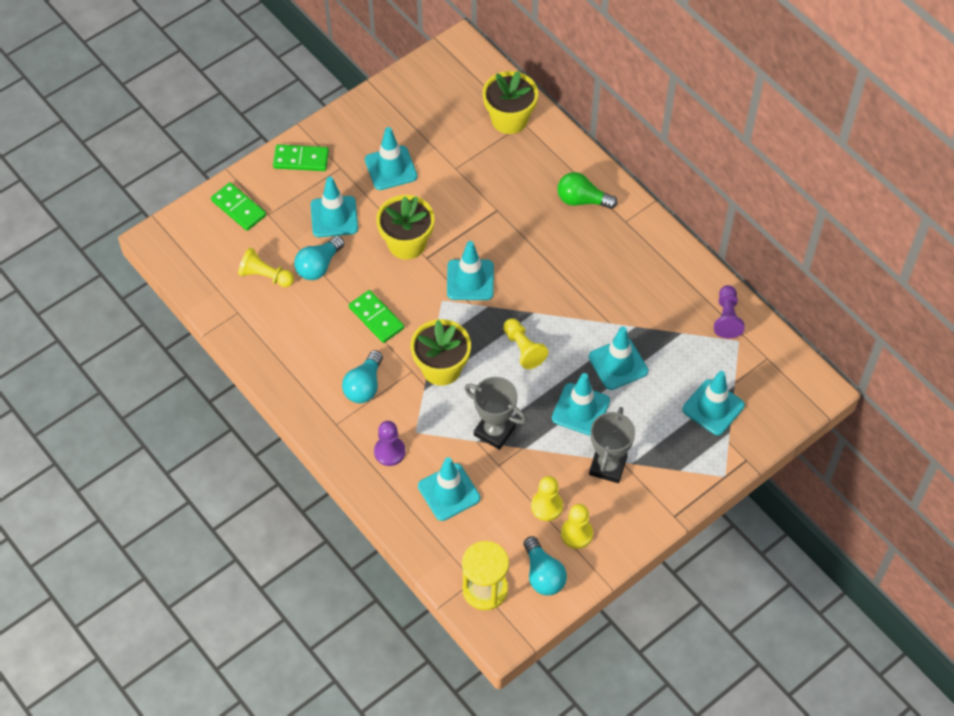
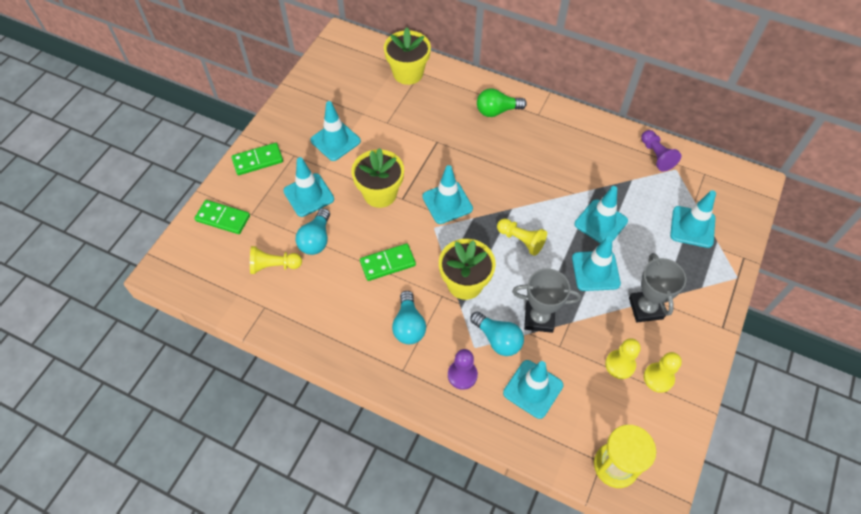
camera: 25 degrees left, 0 degrees up
green domino [349,290,404,343] -> green domino turned 45 degrees counterclockwise [360,243,416,281]
turquoise light bulb [523,536,567,595] -> turquoise light bulb moved to [470,312,524,356]

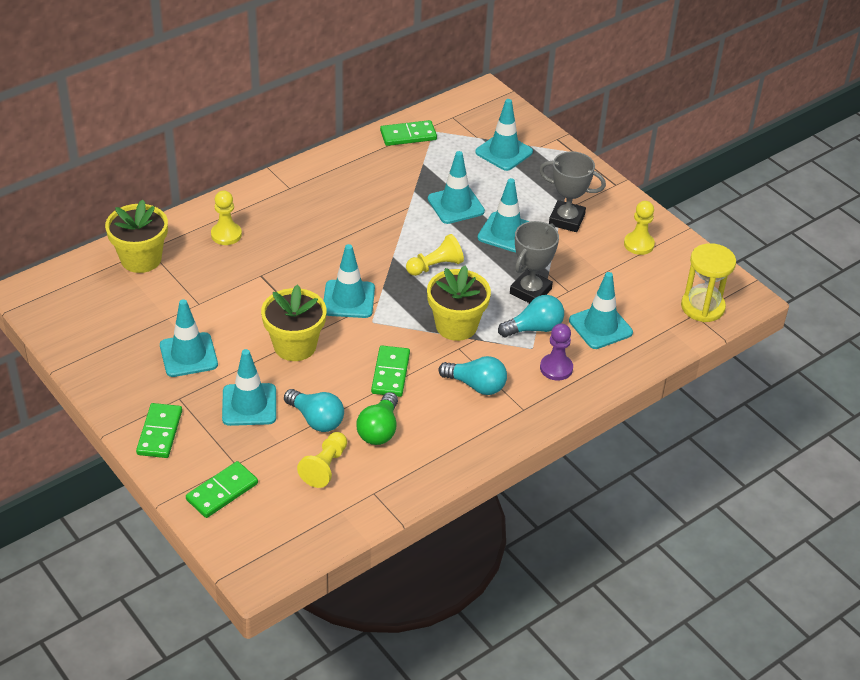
camera: 65 degrees left, 15 degrees down
green light bulb [477,89,527,117] -> green light bulb moved to [356,392,398,445]
yellow pawn [605,338,641,379] -> yellow pawn moved to [211,190,242,245]
purple pawn [641,130,681,172] -> green domino [380,120,437,146]

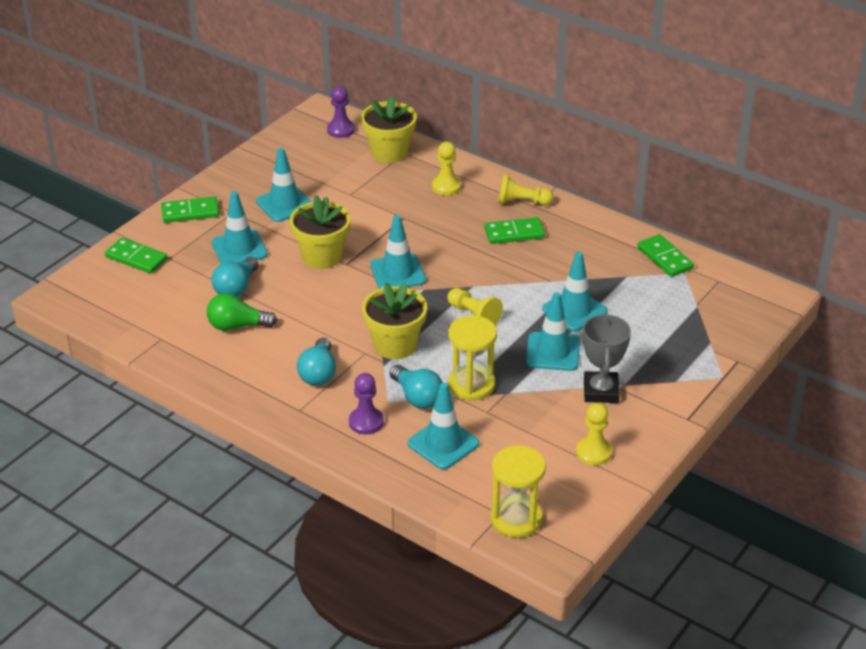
camera: 75 degrees right, 5 degrees down
yellow pawn [297,432,347,488] -> yellow pawn moved to [498,174,553,206]
green domino [371,346,410,397] -> green domino moved to [485,217,545,244]
turquoise traffic cone [475,99,533,171] -> none
grey trophy [510,221,559,303] -> yellow hourglass [448,316,497,401]
none -> purple pawn [327,86,355,138]

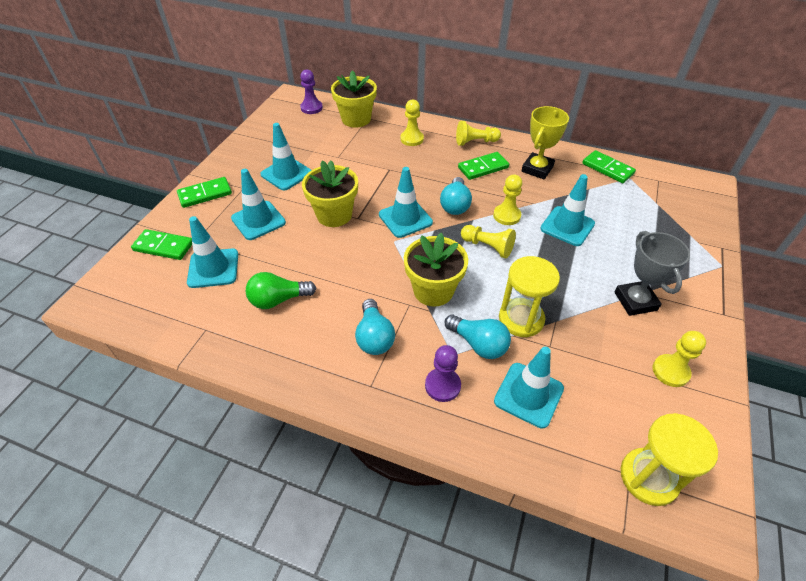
camera: 15 degrees left, 10 degrees up
turquoise light bulb [212,257,259,297] -> turquoise light bulb moved to [440,177,472,215]
turquoise traffic cone [526,292,580,371] -> turquoise traffic cone moved to [187,216,238,288]
none -> yellow pawn [493,175,522,225]
none -> yellow trophy [521,106,569,179]

